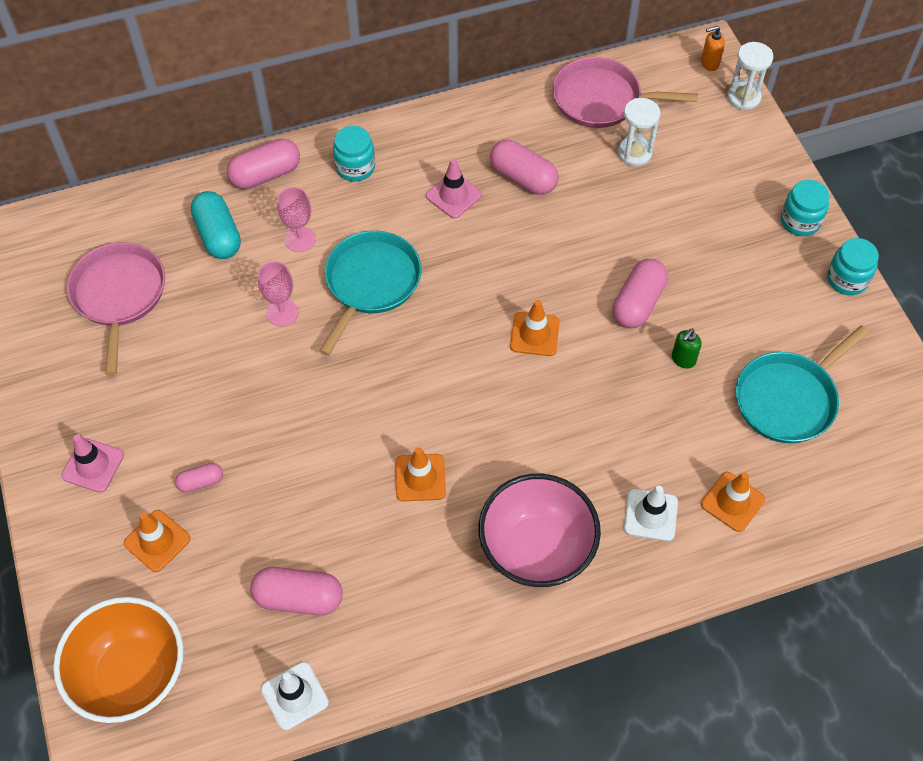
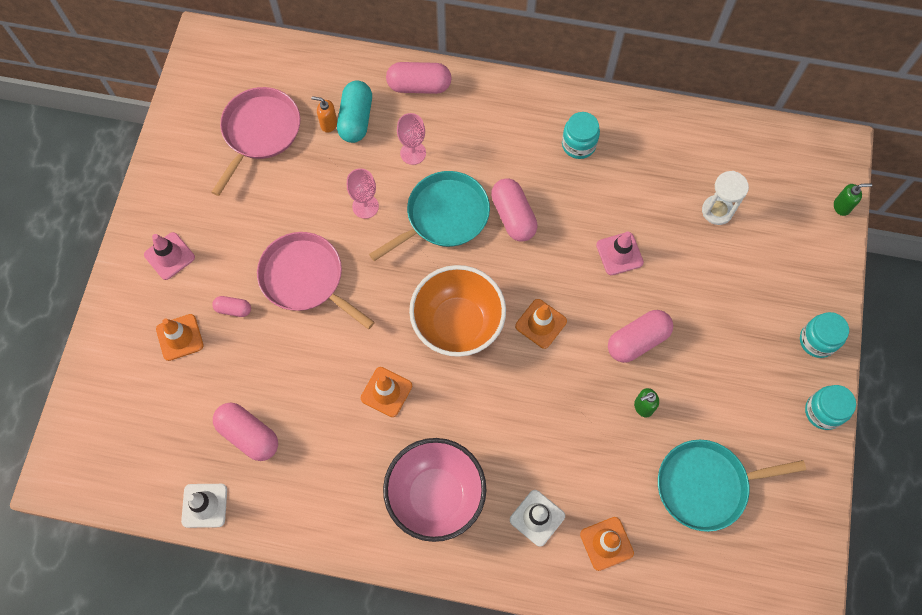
camera: 30 degrees right, 10 degrees up
orange bowl [53,597,183,723] -> orange bowl moved to [409,265,506,357]
turquoise jar [333,126,375,182] -> turquoise jar moved to [562,112,600,159]
pink traffic cone [426,158,482,218] -> pink traffic cone moved to [596,231,644,275]
pink capsule [490,140,559,195] -> pink capsule moved to [491,178,538,242]
pink pan [553,57,698,128] -> pink pan moved to [257,232,375,329]
orange soap dispenser [701,26,725,71] -> orange soap dispenser moved to [311,96,337,133]
white hourglass [727,42,773,110] -> green soap dispenser [834,183,872,216]

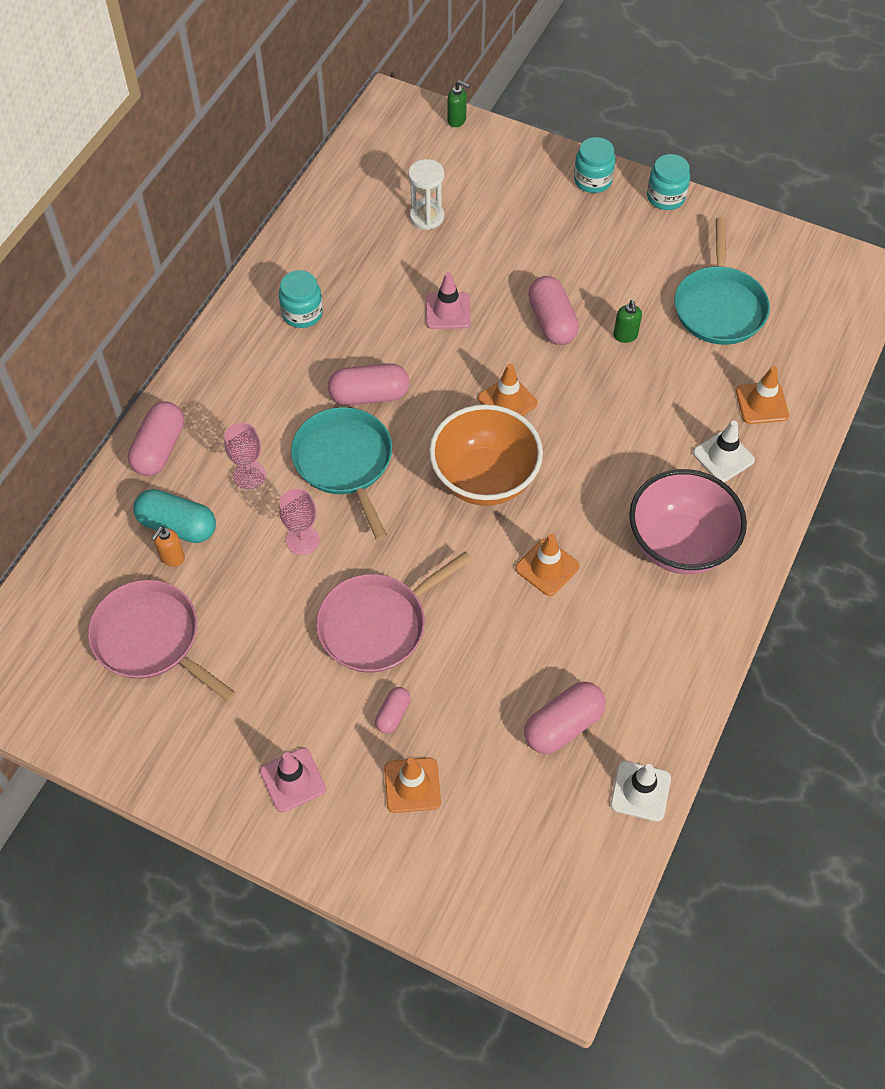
camera: 75 degrees left, 10 degrees down
green soap dispenser [834,183,872,216] -> green soap dispenser turned 105 degrees clockwise [447,80,469,127]

